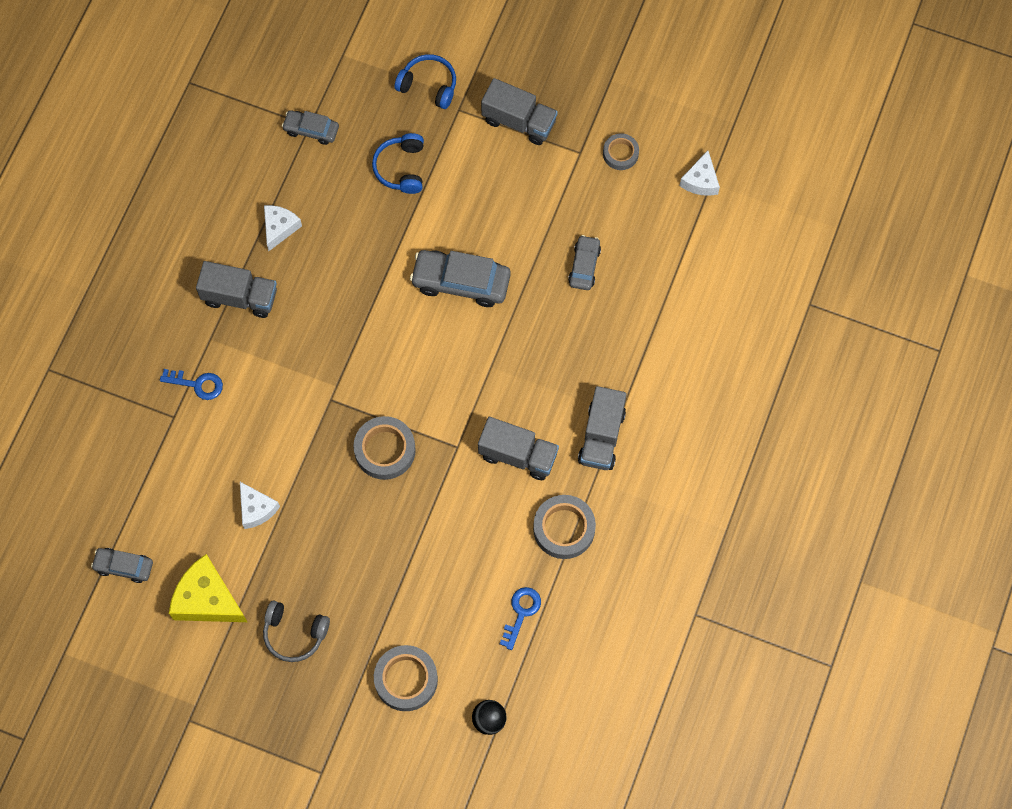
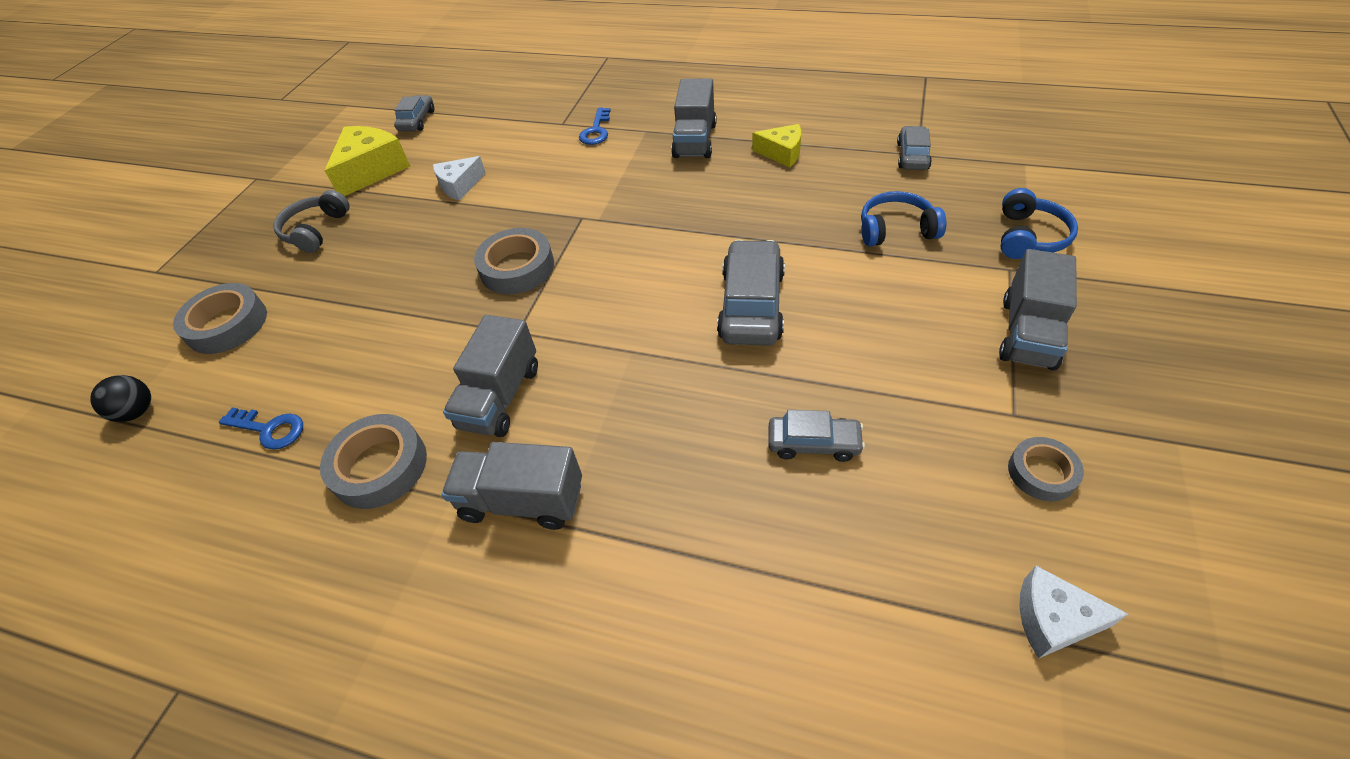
camera: 90 degrees right, 20 degrees down
white cheese [264,205,302,251] -> yellow cheese [752,124,801,167]

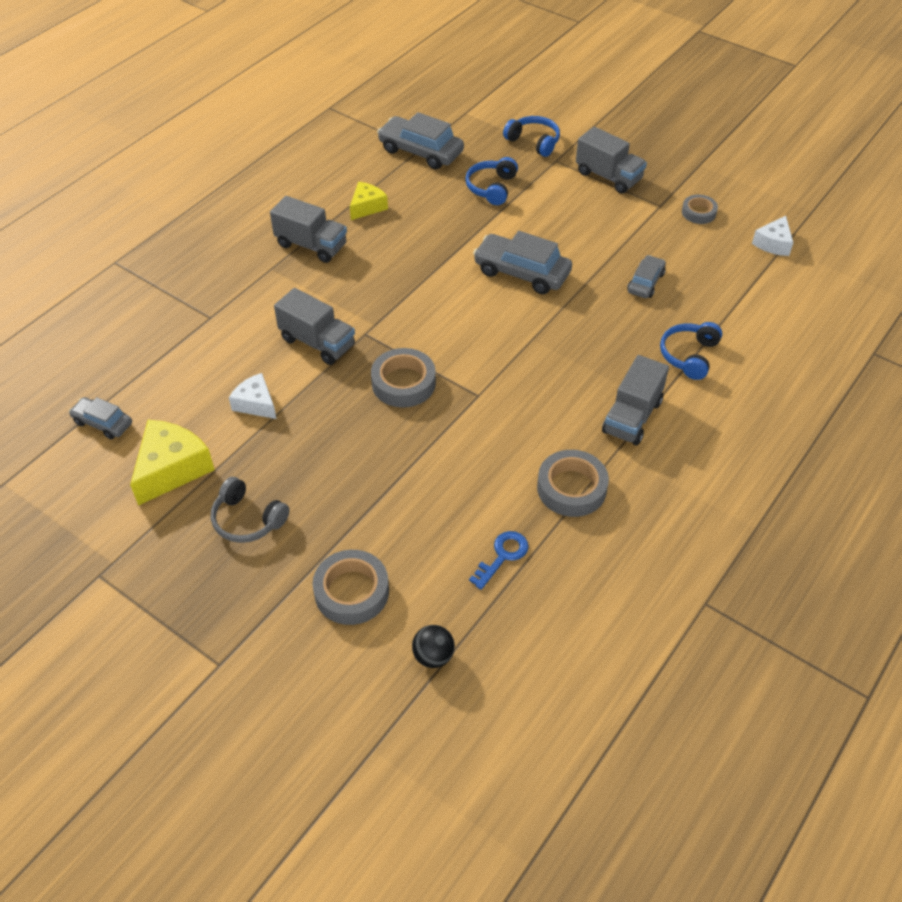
camera: 75 degrees left, 0 degrees up
yellow cheese [324,126,410,196] -> yellow cheese turned 75 degrees clockwise [130,420,215,506]
white cheese [433,156,486,201] -> white cheese turned 150 degrees clockwise [229,373,276,419]
grey truck [443,315,538,437] -> grey truck moved to [274,288,355,365]
blue key [579,108,611,145] -> none
grey car [897,126,932,170] -> grey car [377,112,464,169], size x1.72
none -> blue headphones [660,322,722,380]

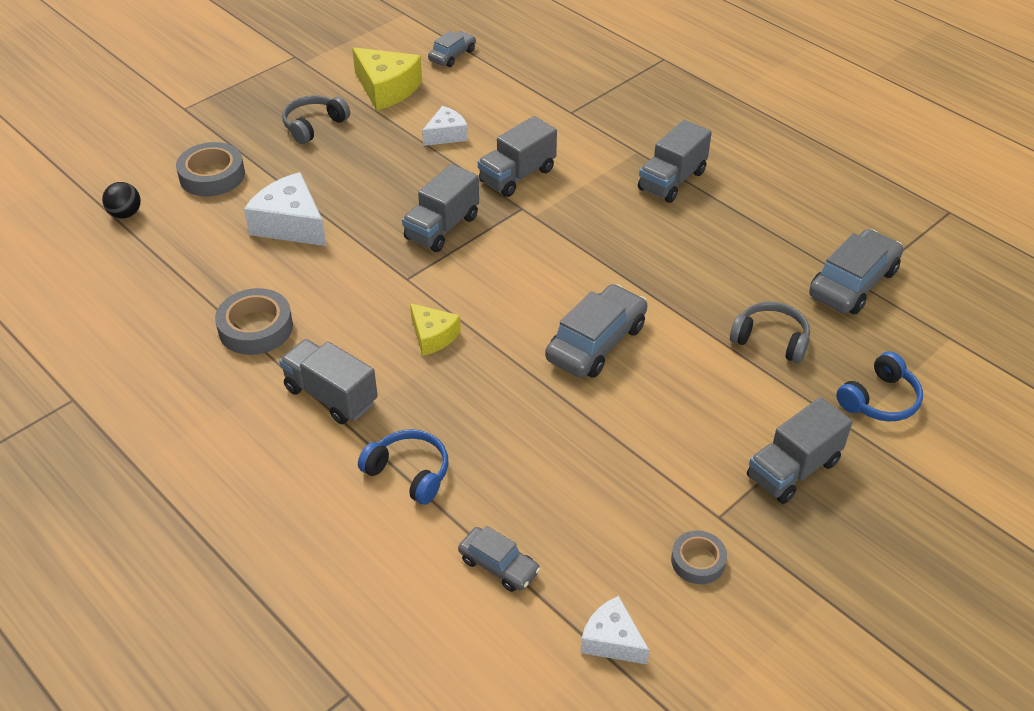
camera: 100 degrees right, 5 degrees down
yellow cheese [350,182,388,220] -> yellow cheese moved to [410,303,461,356]
grey tape [371,348,436,408] -> grey truck [402,164,479,252]
blue headphones [465,157,518,205] -> grey headphones [730,301,810,363]
blue key [469,531,529,590] -> none
grey car [627,255,666,298] -> grey car moved to [458,526,541,592]
none -> white cheese [244,172,326,246]

